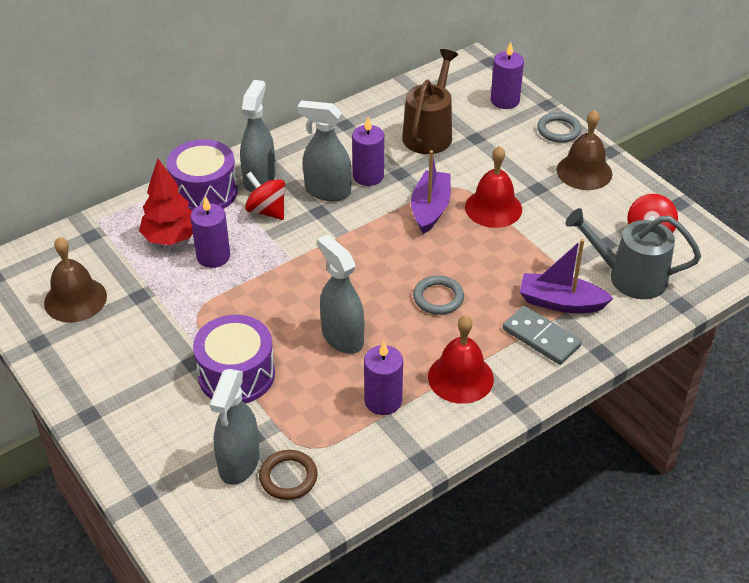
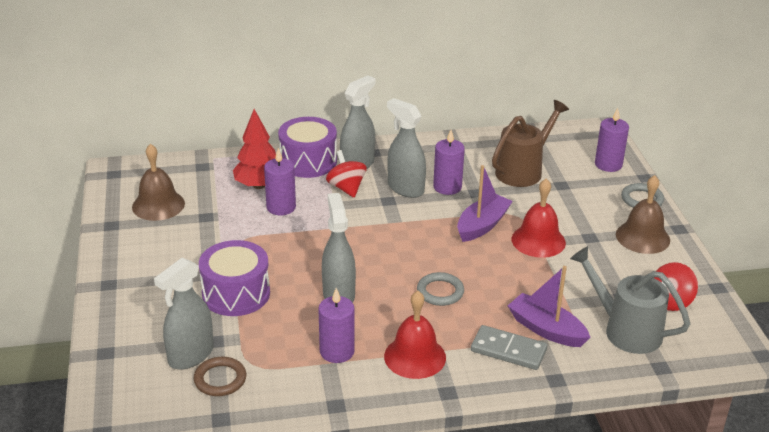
camera: 25 degrees right, 10 degrees down
grey domino [503,306,582,365] -> grey domino turned 45 degrees counterclockwise [471,325,547,370]

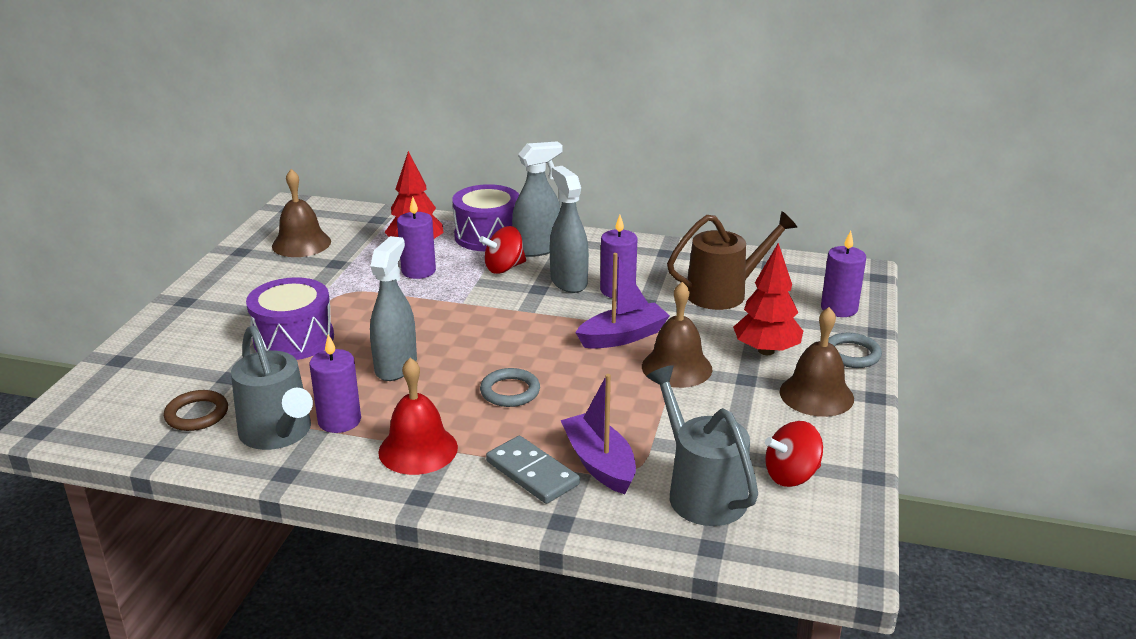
camera: 25 degrees right, 5 degrees down
grey spray bottle [154,258,213,370] -> none
red spinning top [326,150,367,198] -> red spinning top turned 120 degrees counterclockwise [479,226,526,274]
red bell [512,179,566,258] -> brown bell [642,282,712,388]
none -> grey watering can [231,325,313,450]
none -> red tree [733,243,803,355]

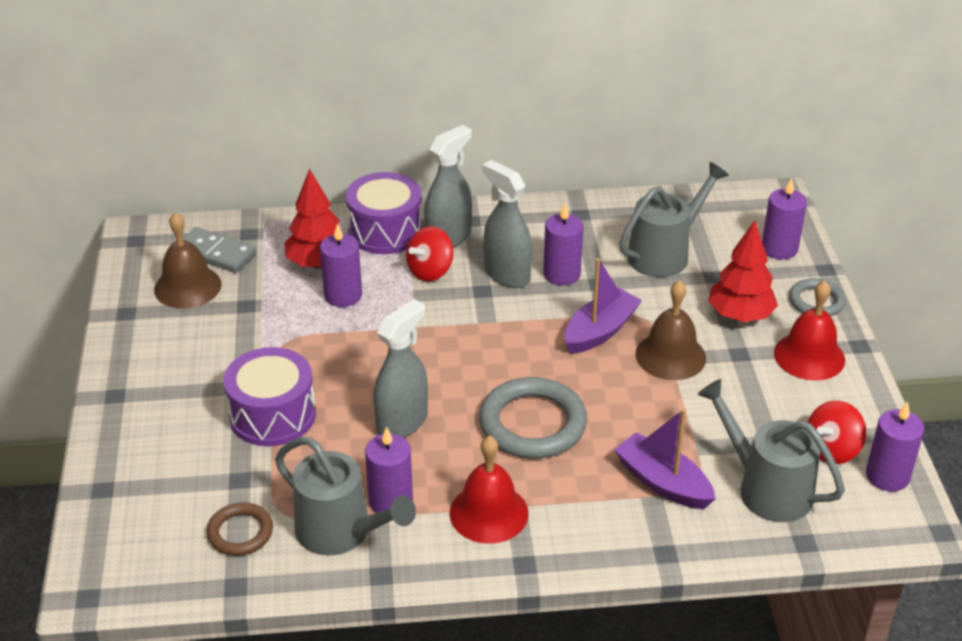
camera: 20 degrees left, 10 degrees up
grey spray bottle [370,236,417,381] -> grey spray bottle turned 45 degrees clockwise [373,299,428,438]
grey ring [480,368,540,407] -> grey ring [479,377,587,458], size x1.76
grey domino [486,436,580,504] -> grey domino moved to [183,227,256,273]
brown watering can [667,211,798,310] -> grey watering can [619,162,729,277]
brown bell [780,307,854,417] -> red bell [774,280,845,381]
none -> purple candle [866,402,924,491]

